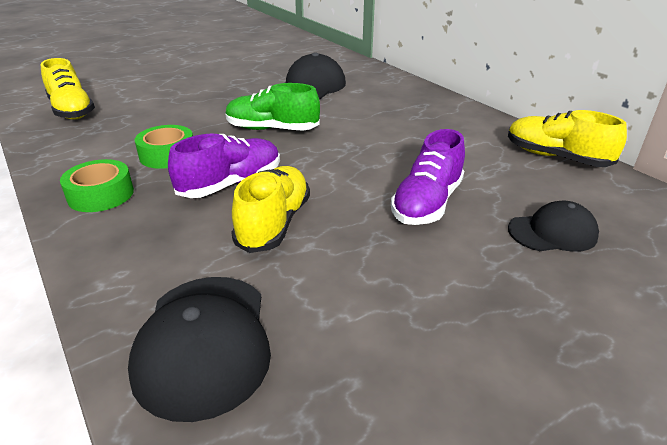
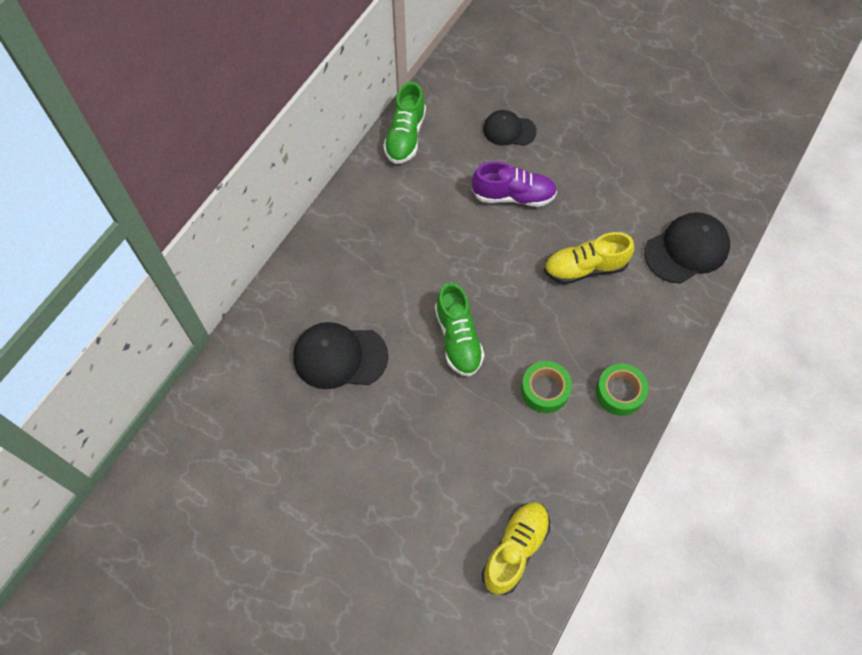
camera: 115 degrees left, 30 degrees up
purple shoe [168,134,280,198] -> none
yellow shoe [508,110,627,167] -> green shoe [383,82,426,164]
black cap [508,201,599,252] -> black cap turned 45 degrees counterclockwise [483,110,536,146]

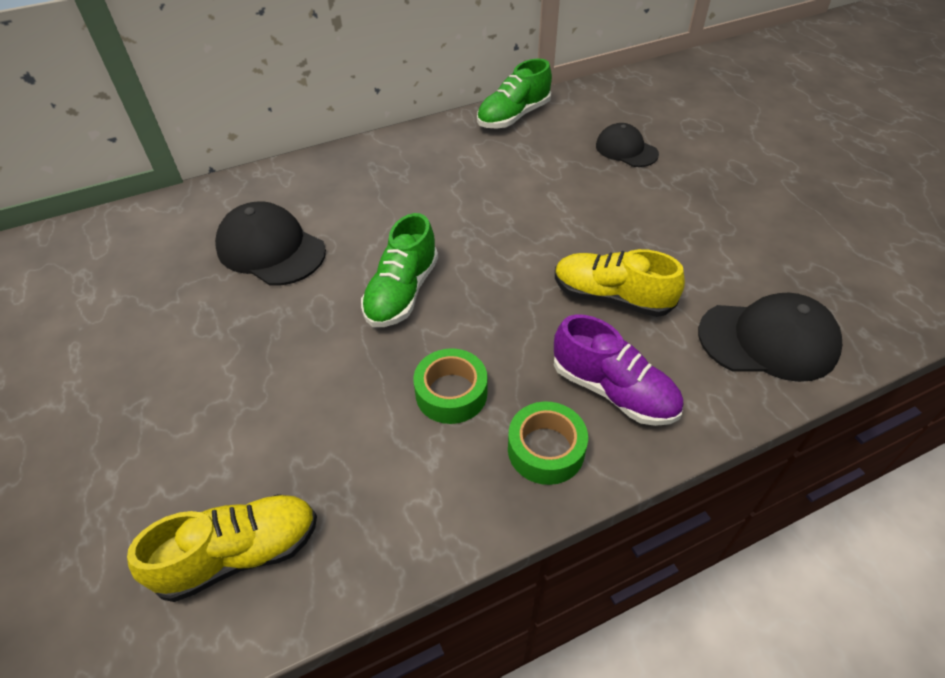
camera: 35 degrees right, 15 degrees down
purple shoe [472,162,557,207] -> purple shoe moved to [554,314,683,426]

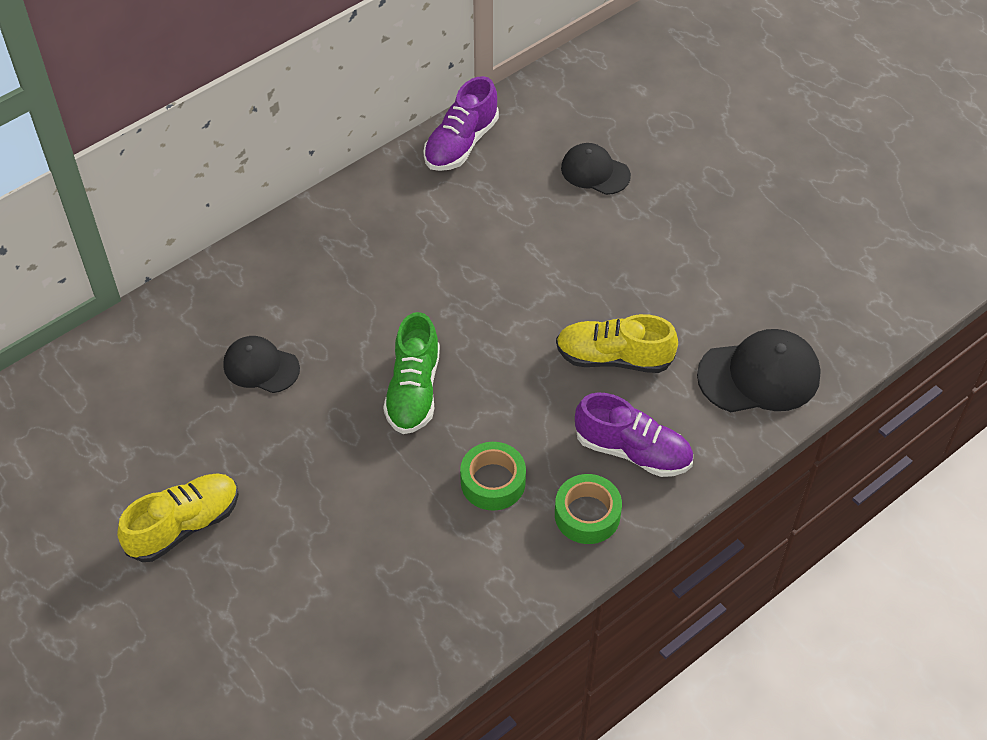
camera: 15 degrees left, 5 degrees up
yellow shoe [127,494,317,602] -> yellow shoe moved to [117,473,239,562]
black cap [215,201,326,286] -> black cap [223,336,300,393], size x0.64
green shoe [477,59,552,128] -> purple shoe [423,76,499,171]

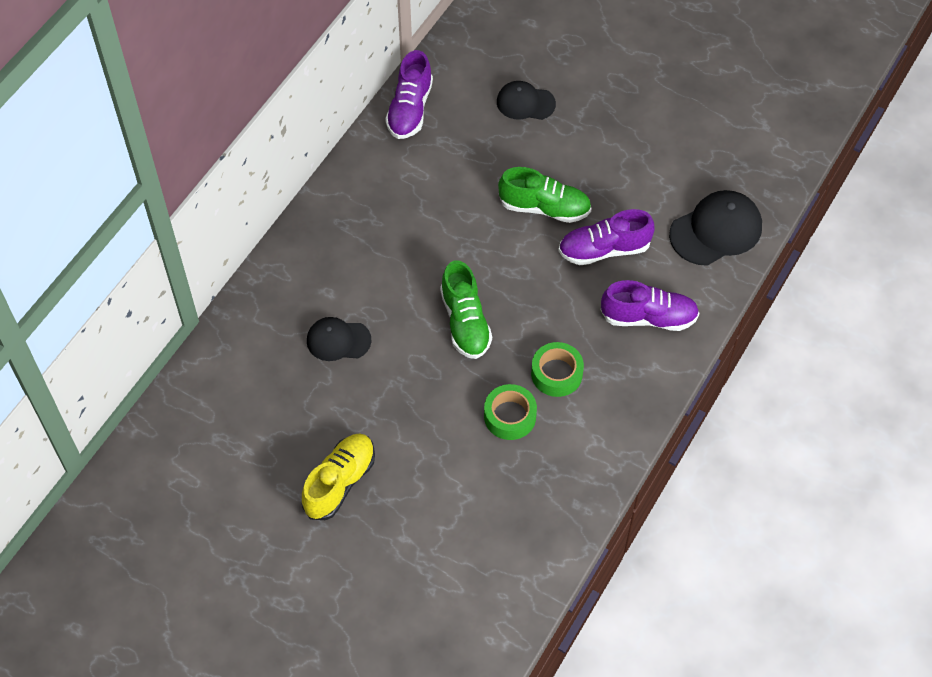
camera: 20 degrees left, 5 degrees up
green tape [555,474,622,544] -> green tape moved to [484,384,537,440]
yellow shoe [556,314,678,373] -> purple shoe [558,209,655,265]
none -> green shoe [498,167,591,223]

